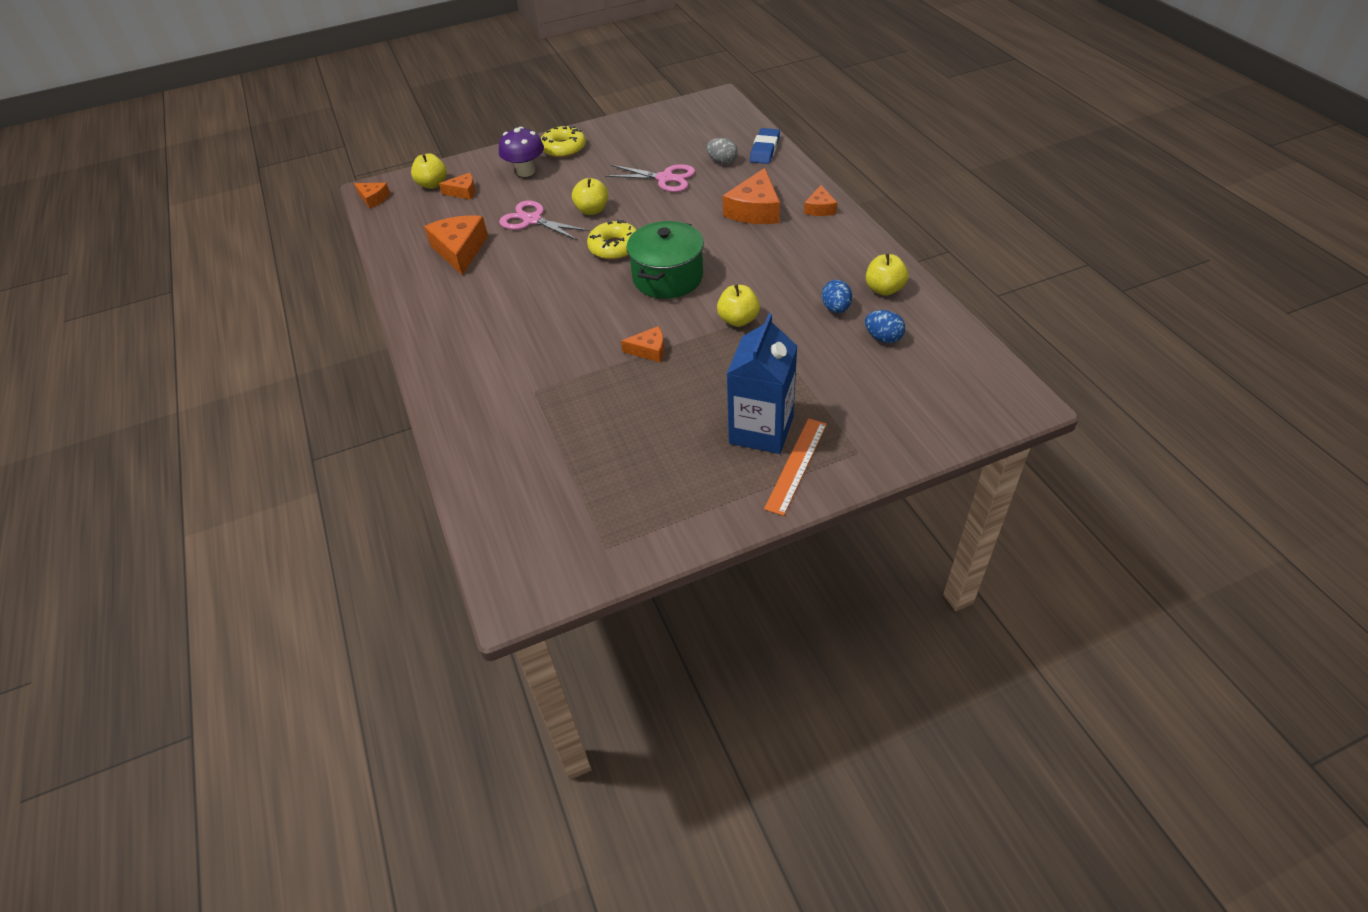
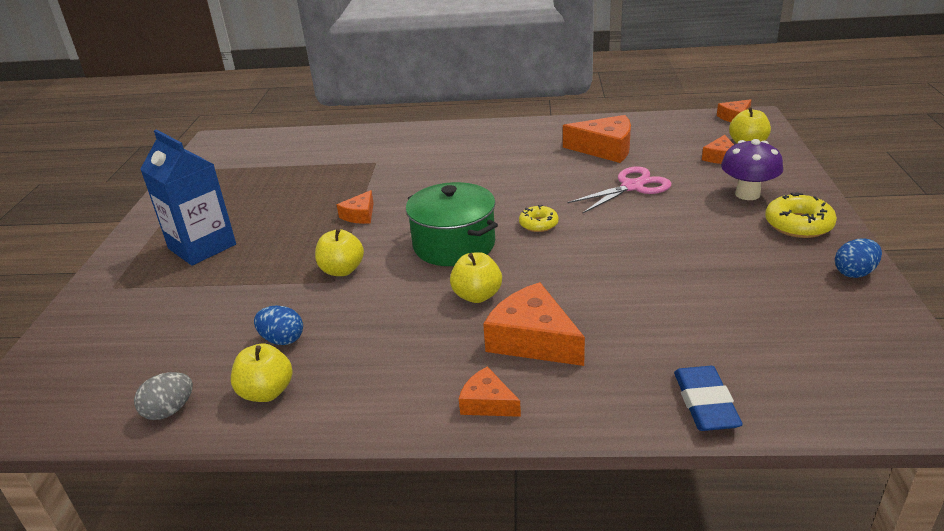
camera: 115 degrees right, 15 degrees down
yellow apple [572,178,608,215] -> yellow apple moved to [450,252,502,303]
yellow donut [587,220,637,260] -> yellow donut [519,205,559,232], size x0.63
pink scissors [605,164,696,192] -> none
grey egg [706,138,738,164] -> grey egg moved to [134,372,193,420]
blue eraser [750,128,780,164] -> blue eraser turned 45 degrees clockwise [674,366,743,431]
orange ruler [764,418,827,516] -> none
blue egg [865,310,905,343] -> blue egg moved to [835,238,882,278]

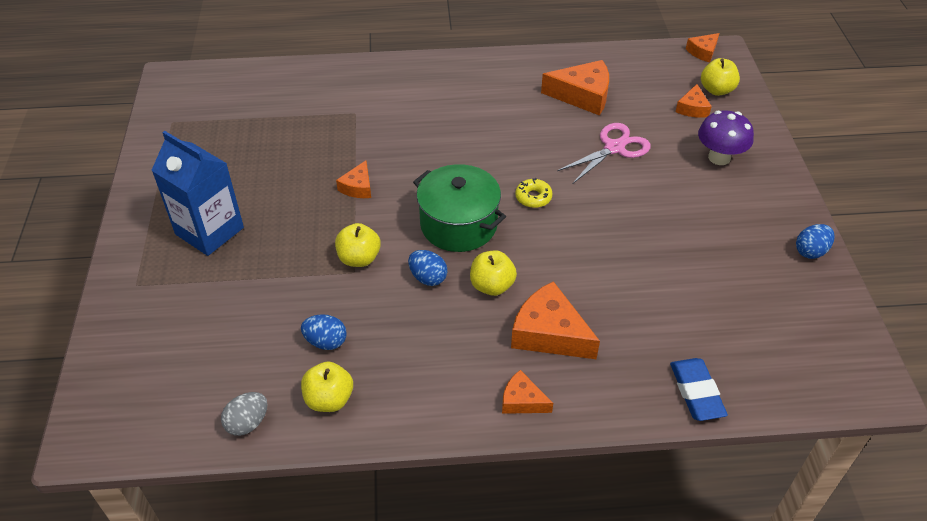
camera: 10 degrees left, 15 degrees up
yellow donut [765,192,837,238] -> none
none -> blue egg [408,250,447,286]

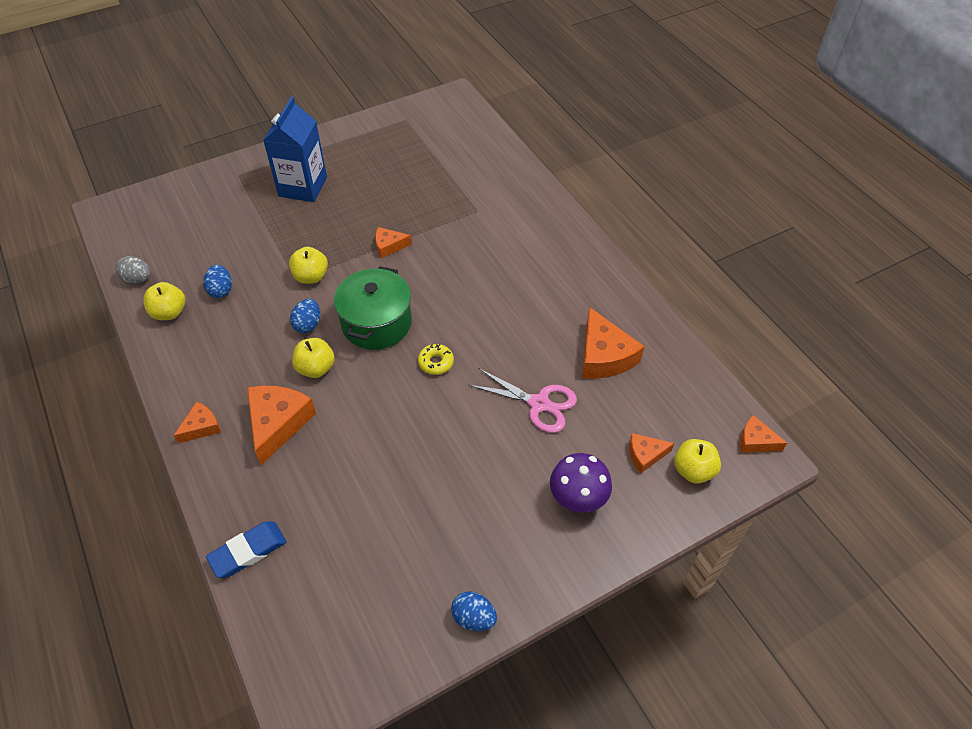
camera: 65 degrees right, 5 degrees up
orange cheese [502,370,553,414] -> orange cheese turned 45 degrees clockwise [174,402,221,443]

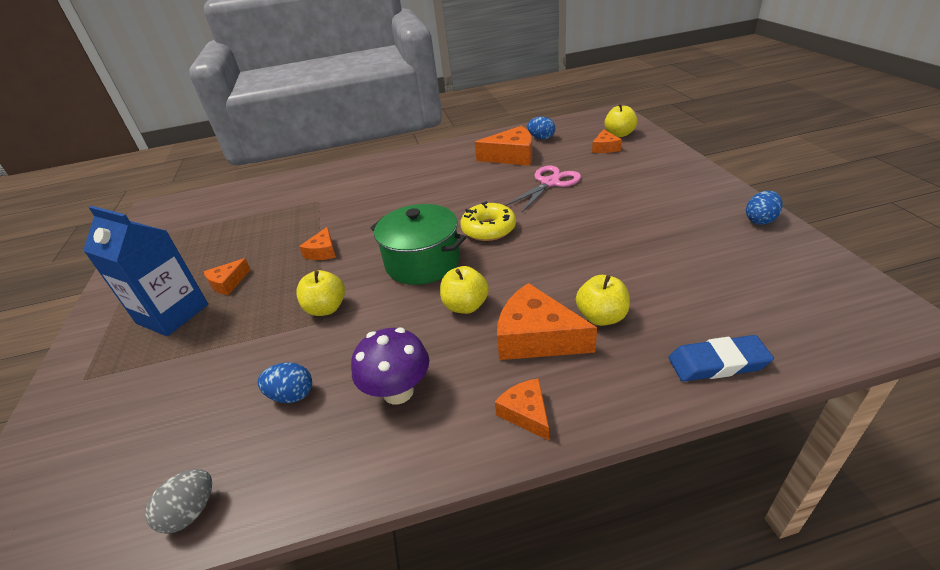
camera: 70 degrees left, 15 degrees down
yellow apple [144,282,185,320] -> yellow apple moved to [576,275,630,326]
blue eraser [206,522,286,578] -> blue eraser turned 75 degrees counterclockwise [668,335,774,381]
blue egg [290,299,320,333] -> blue egg moved to [527,117,555,139]
yellow donut [418,344,454,375] -> yellow donut [460,201,516,241], size x1.58
purple mushroom [550,453,612,512] -> purple mushroom moved to [351,327,429,405]
orange cheese [740,415,787,452] -> orange cheese moved to [204,258,251,295]

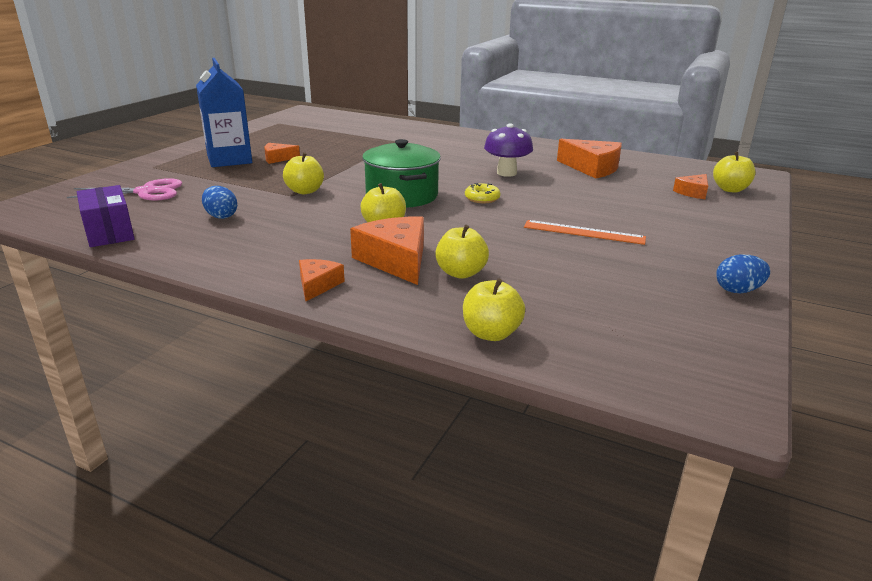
camera: 35 degrees right, 10 degrees down
grey egg [145,469,212,534] -> purple box [77,185,135,247]
orange cheese [299,227,336,260] -> none
purple mushroom [351,327,429,405] -> purple mushroom moved to [484,123,533,177]
yellow donut [460,201,516,241] -> yellow donut [465,183,501,203], size x0.63
pink scissors [505,166,581,212] -> pink scissors moved to [67,178,182,201]
blue egg [527,117,555,139] -> none
blue eraser [668,335,774,381] -> yellow apple [463,278,525,341]
none -> orange ruler [524,220,646,245]

